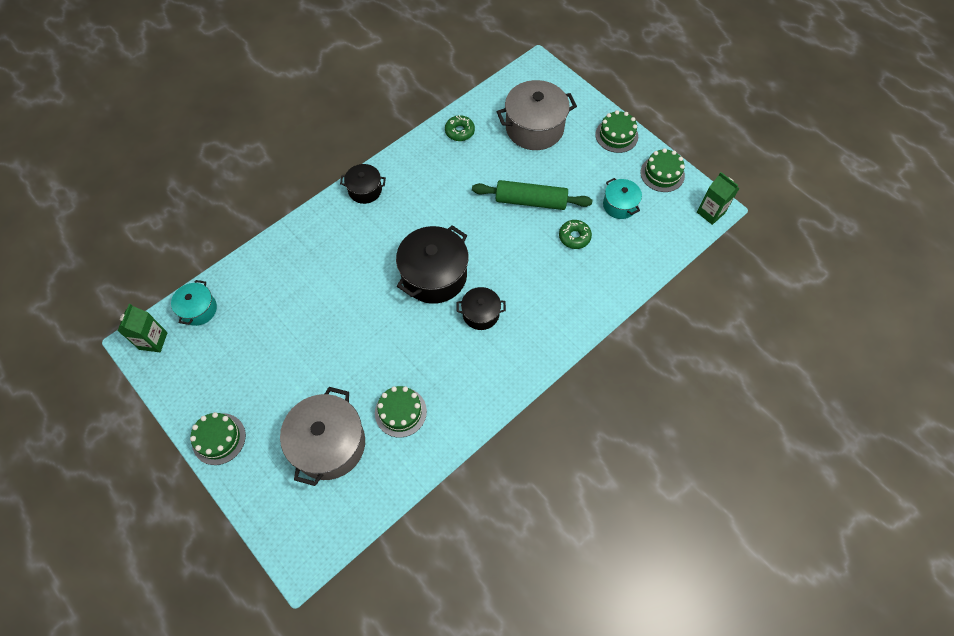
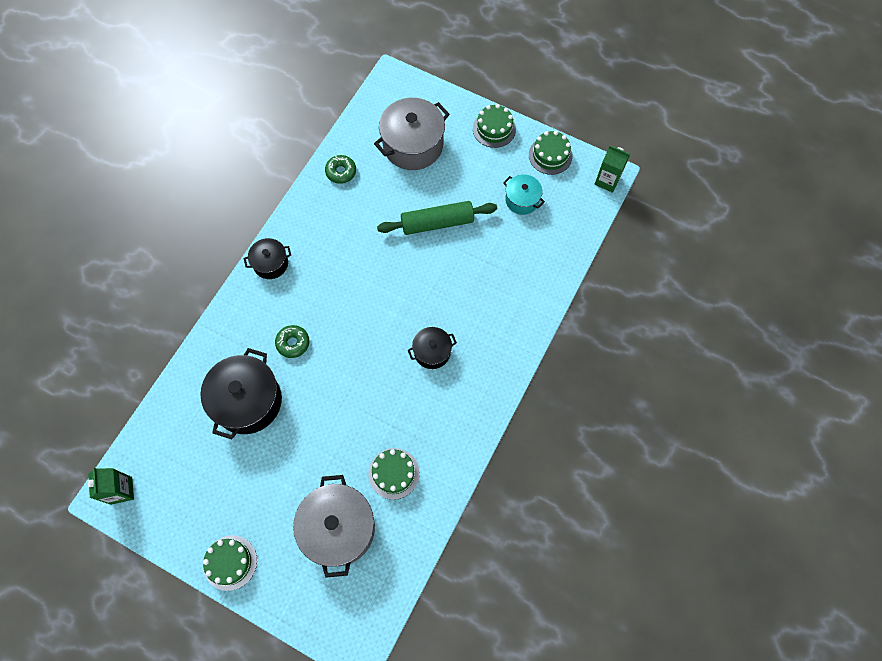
camera: 20 degrees left, 5 degrees up
turquoise pot [171,280,217,326] -> none
black pot [396,225,469,304] -> black pot moved to [201,348,282,439]
green donut [559,220,592,249] -> green donut moved to [275,325,309,358]

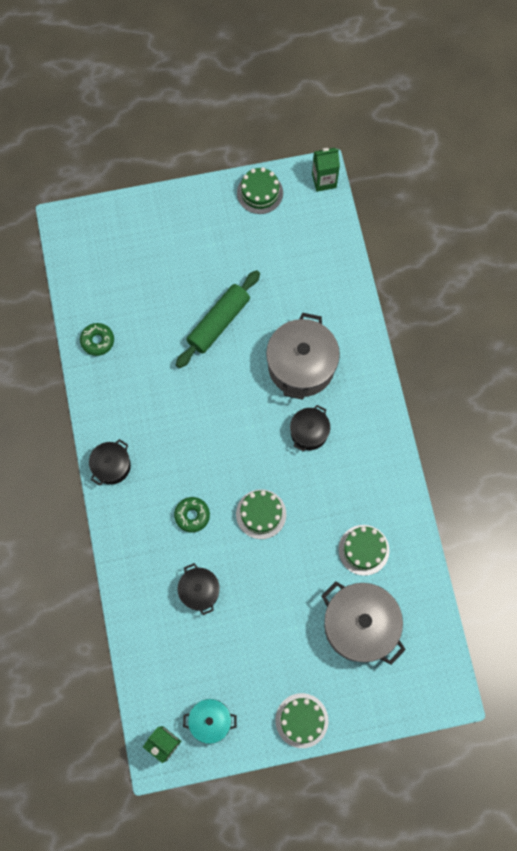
camera: 40 degrees left, 5 degrees up
black pot [201,348,282,439] -> black pot [178,563,220,615], size x0.55
grey pot [374,98,450,170] -> grey pot moved to [266,313,340,400]
green cake [473,104,516,148] -> green cake moved to [236,489,286,539]
turquoise pot [503,174,545,215] -> turquoise pot moved to [183,699,237,744]

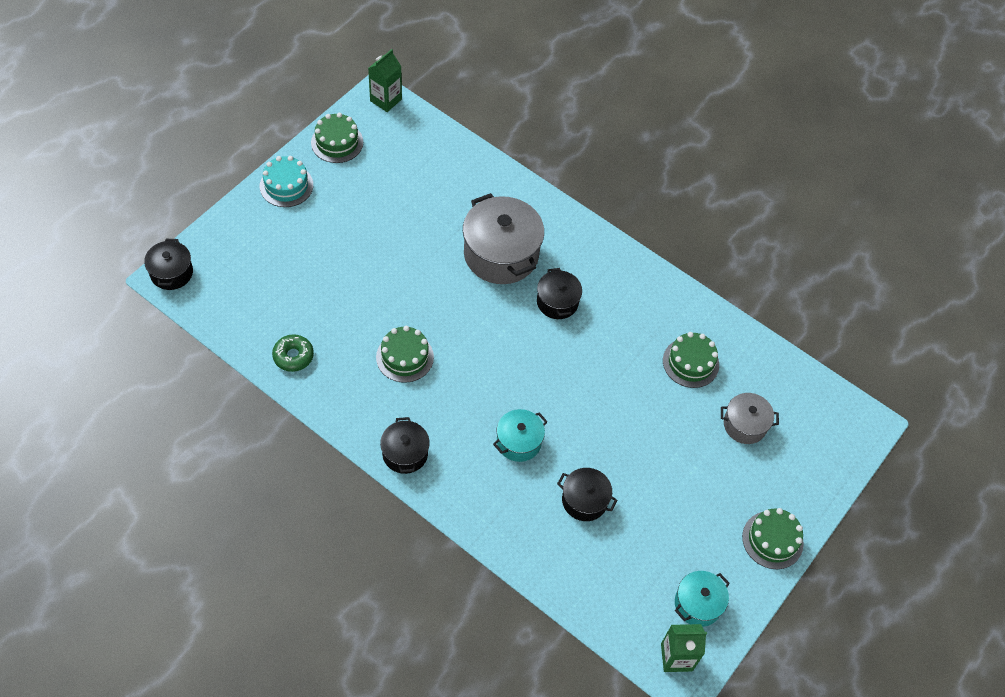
camera: 45 degrees left, 15 degrees down
green donut [174,497,210,533] -> turquoise pot [493,409,548,462]
green rolling pin [176,270,260,368] -> none
green cake [236,489,286,539] -> green cake moved to [376,326,434,383]
grey pot [321,581,406,665] -> grey pot [721,393,779,444], size x0.55
none -> black pot [144,239,193,290]
none -> turquoise cake [260,156,313,207]

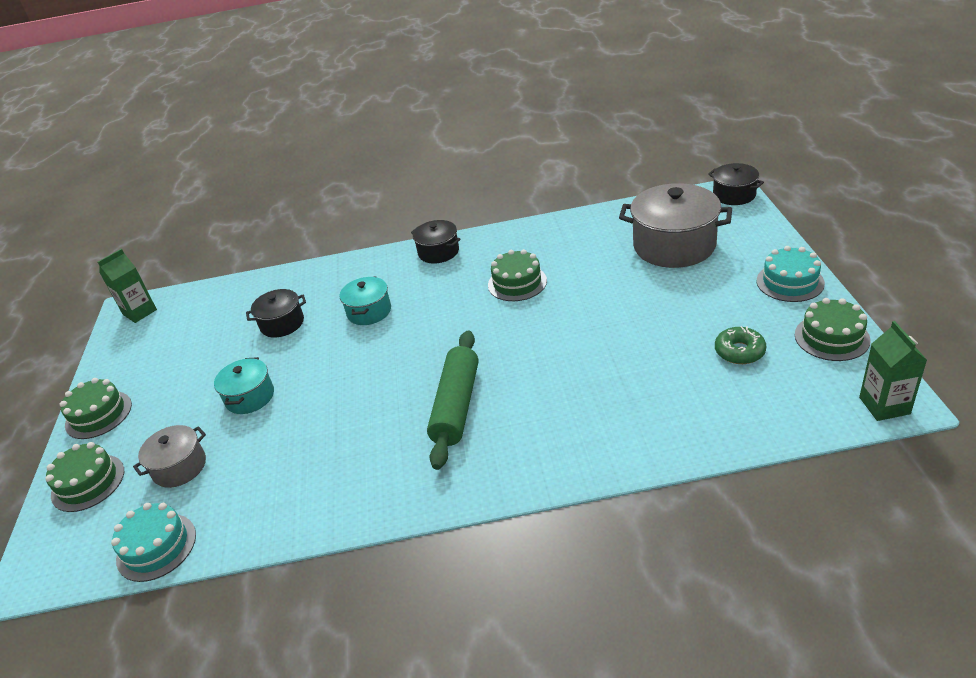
camera: 145 degrees right, 20 degrees down
green donut [272,334,314,372] -> green donut moved to [715,326,767,364]
grey pot [463,193,544,284] -> grey pot moved to [619,183,732,268]
black pot [537,268,582,319] -> green rolling pin [427,330,478,470]
green cake [663,332,719,388] -> green cake moved to [45,442,124,512]
turquoise pot [675,571,730,627] -> turquoise pot moved to [214,357,274,414]
none -> turquoise cake [111,503,196,582]

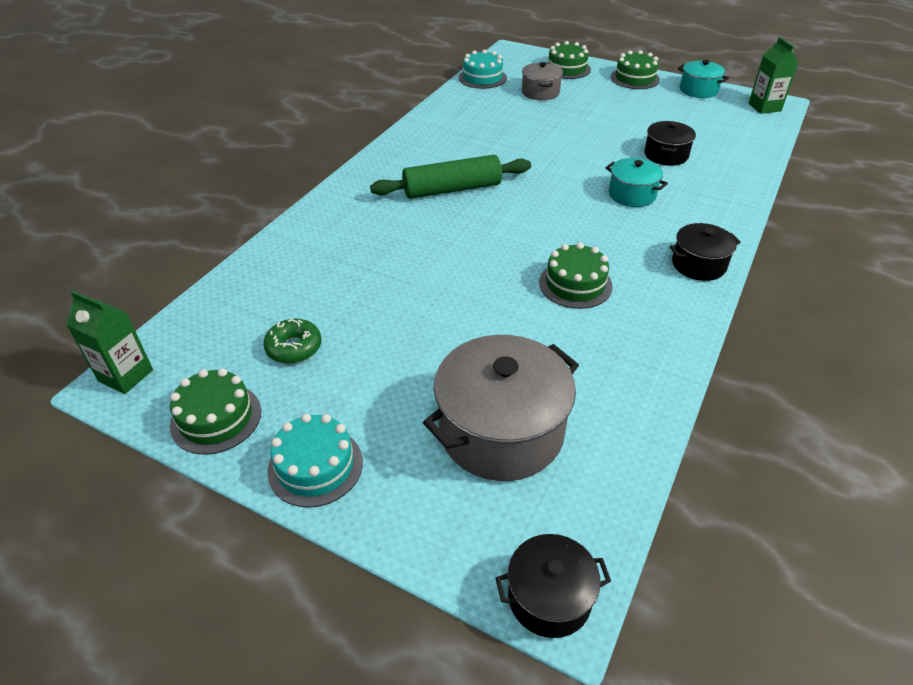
camera: 120 degrees right, 5 degrees up
turquoise pot [214,357,274,414] -> turquoise pot moved to [678,60,729,98]
green rolling pin [427,330,478,470] -> green rolling pin turned 60 degrees counterclockwise [370,155,531,199]

